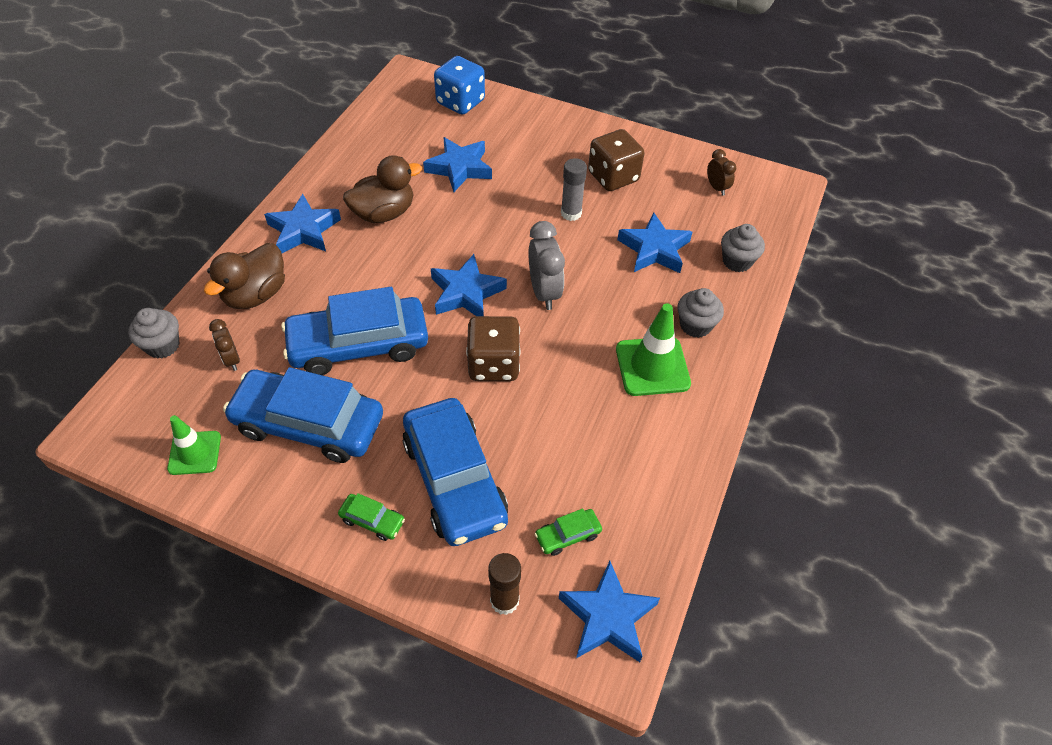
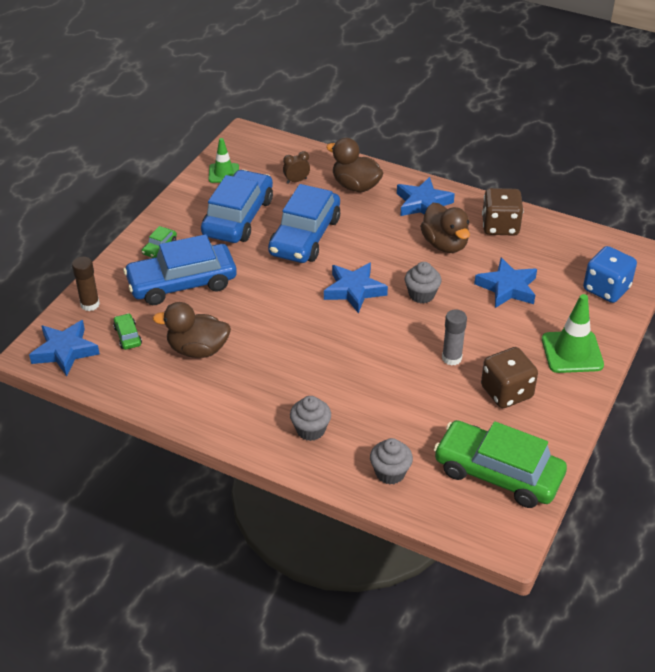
camera: 95 degrees right, 10 degrees down
grey cupcake [128,308,180,359] -> grey cupcake moved to [405,262,442,303]
blue car [281,287,428,375] -> blue car turned 150 degrees counterclockwise [268,184,340,263]
brown dice [466,316,521,381] -> brown dice moved to [482,188,524,236]
grey clock [529,221,565,310] -> none
green traffic cone [616,303,691,396] -> green traffic cone moved to [542,294,604,373]
blue star [617,213,692,273] -> none
brown clock [707,149,736,196] -> green car [434,420,567,508]
none -> brown duck [153,302,231,358]

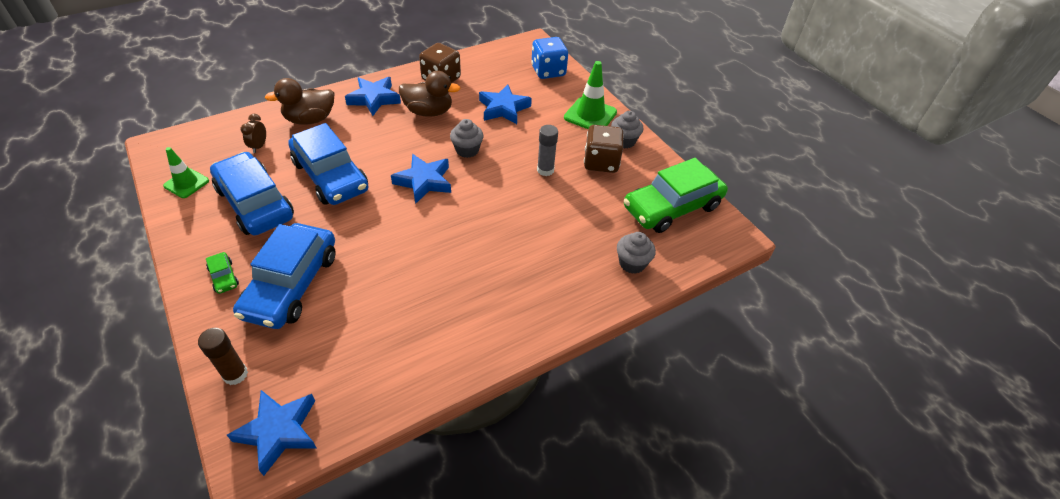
camera: 60 degrees left, 5 degrees up
green car [113,313,142,350] -> none
brown duck [153,302,231,358] -> none
grey cupcake [290,396,331,441] -> grey cupcake moved to [611,111,644,149]

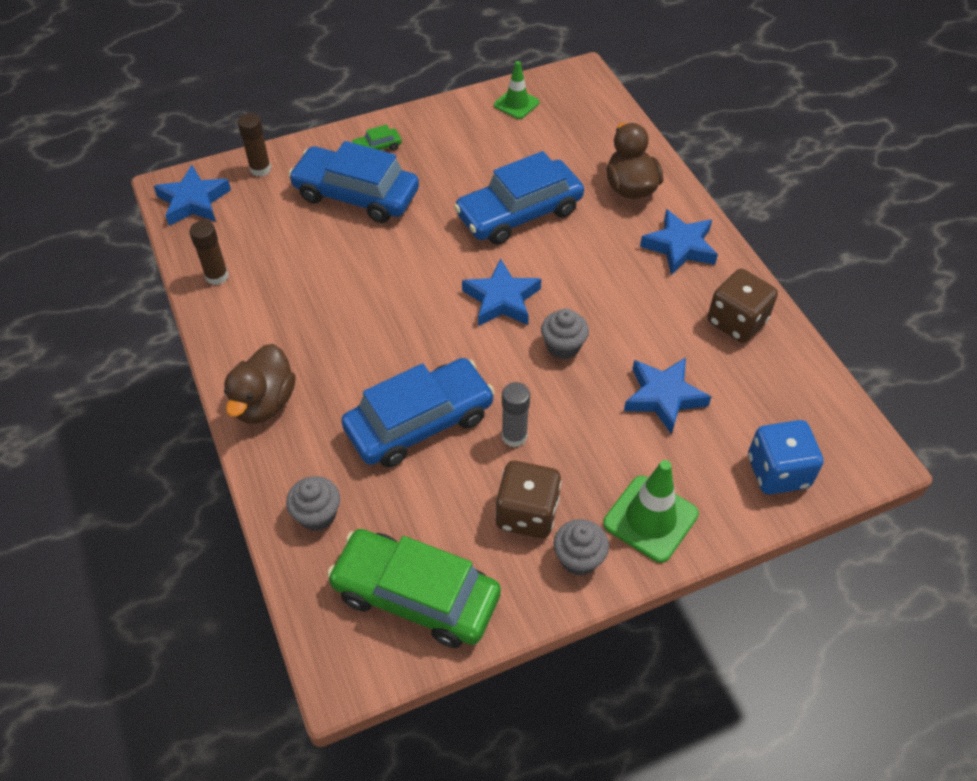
camera: 100 degrees right, 5 degrees up
blue car [210,152,294,235] -> blue car moved to [341,358,495,467]
brown clock [241,114,266,153] -> none
brown duck [399,71,460,117] -> brown duck moved to [224,344,296,424]
green car [624,158,728,233] -> green car turned 45 degrees counterclockwise [327,529,501,648]
none -> brown glue stick [189,220,229,285]

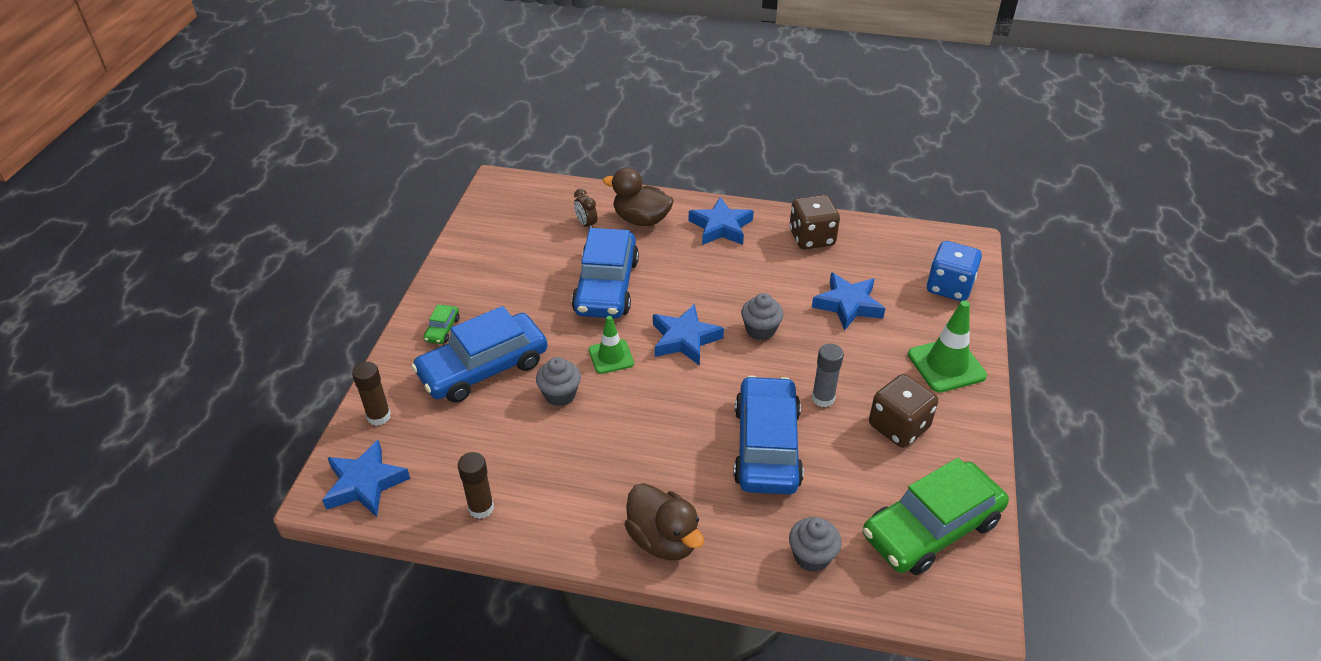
camera: 55 degrees left, 10 degrees down
green traffic cone [494,61,540,119] -> green traffic cone moved to [589,316,634,374]
grey cupcake [554,519,609,576] -> grey cupcake moved to [536,357,581,406]
none -> brown clock [574,189,597,228]

